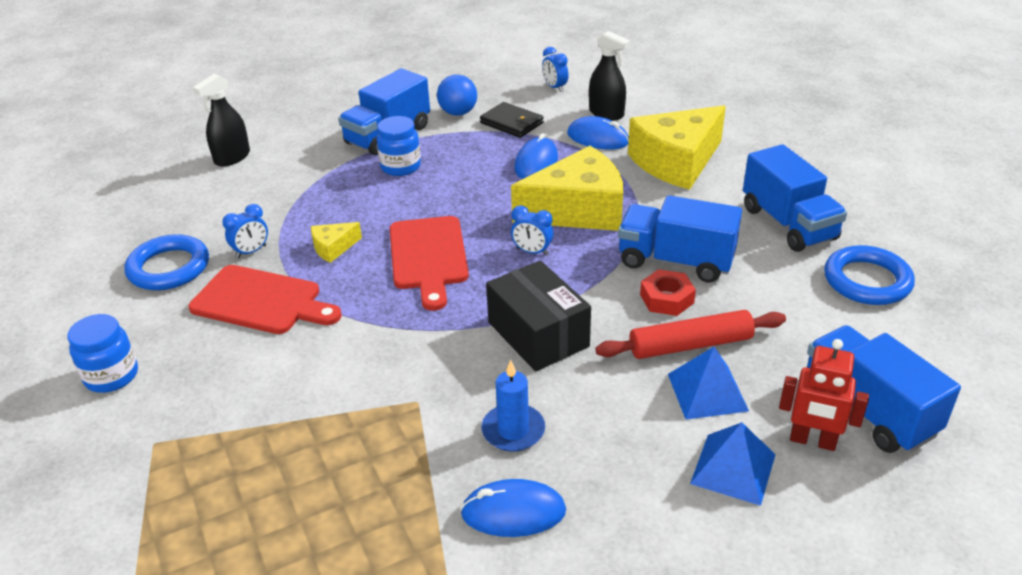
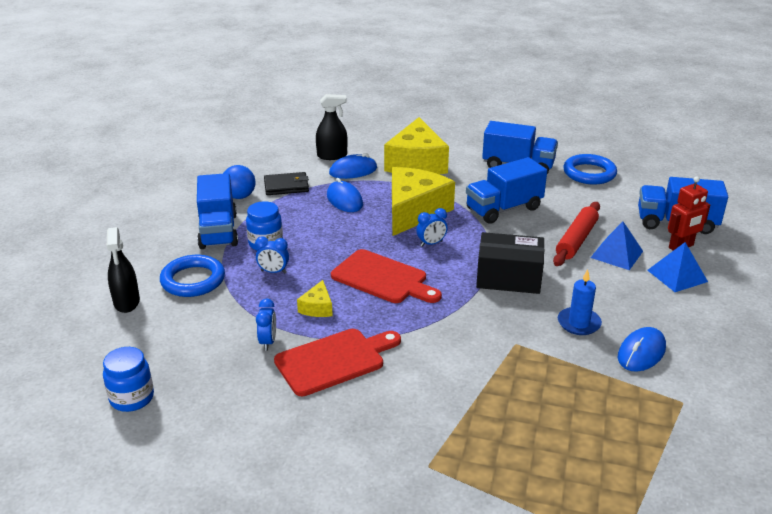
camera: 50 degrees left, 5 degrees down
blue jar [67,314,138,393] -> blue jar moved to [103,347,154,412]
blue ring [125,234,209,290] -> blue ring moved to [160,255,225,297]
blue clock [542,47,569,92] -> blue clock moved to [255,236,289,273]
red nut [640,269,696,316] -> none

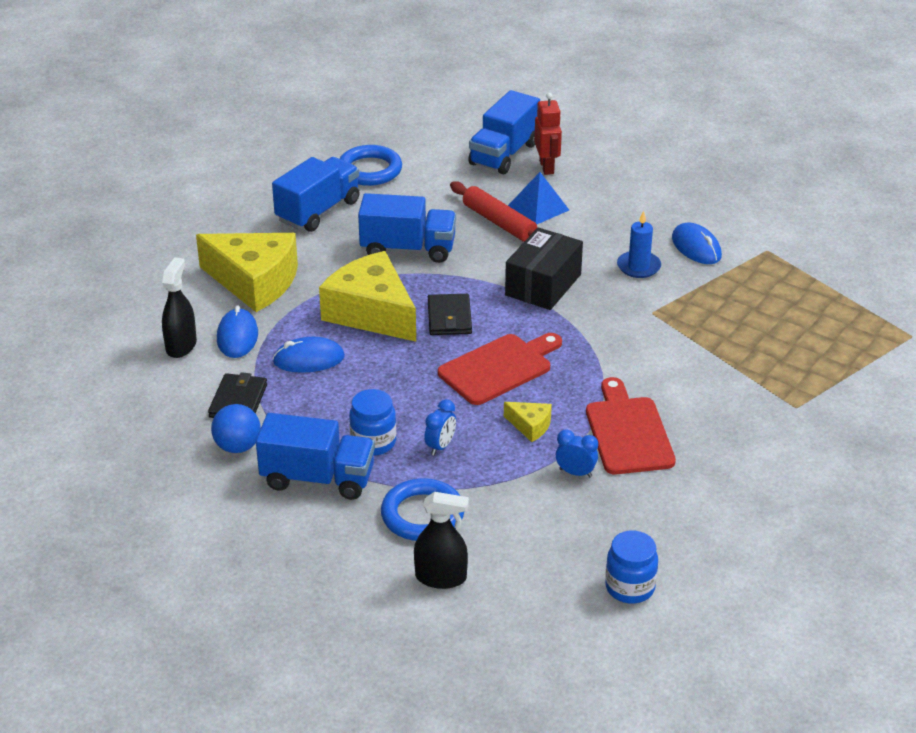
camera: 70 degrees left, 5 degrees up
blue clock [417,208,447,247] -> black wallet [428,294,472,335]
blue truck [466,157,547,224] -> blue truck turned 75 degrees counterclockwise [358,193,456,263]
blue pyramid [647,242,708,292] -> none

